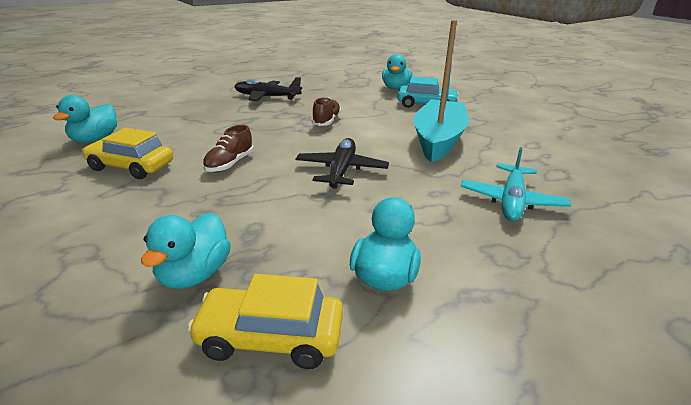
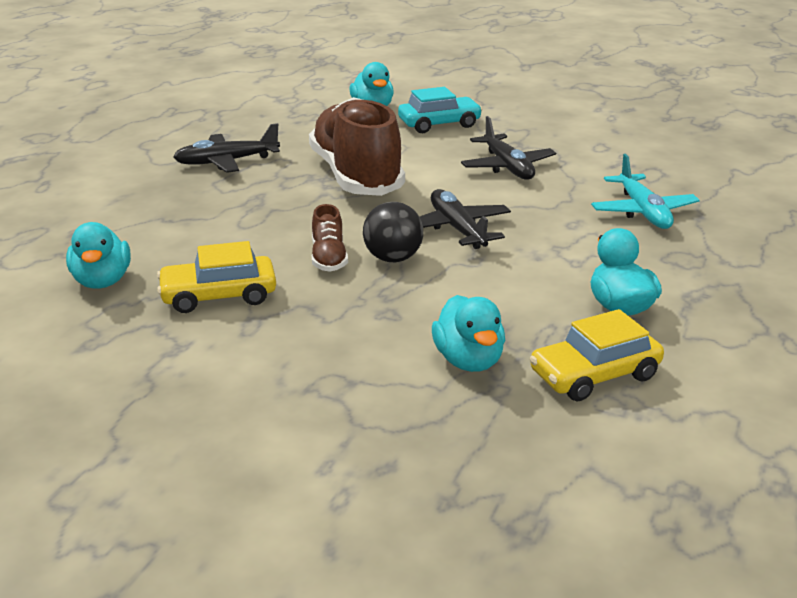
camera: 30 degrees left, 0 degrees up
brown shoe [312,97,341,126] -> brown shoe [309,97,405,196], size x2.36
turquoise boat [414,20,469,163] -> black plane [461,116,556,180]
none -> black ball [363,202,423,262]

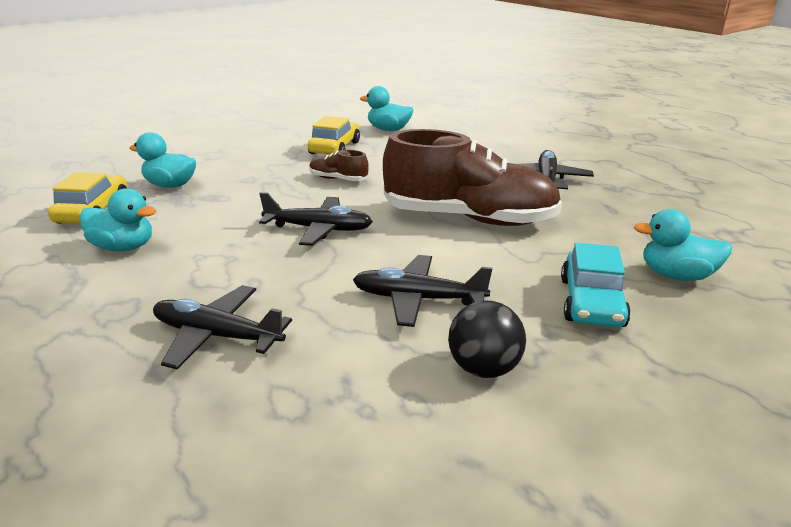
camera: 120 degrees right, 0 degrees up
black ball [363,202,423,262] -> black ball moved to [448,301,526,378]
turquoise plane [591,154,700,229] -> black plane [153,285,292,369]

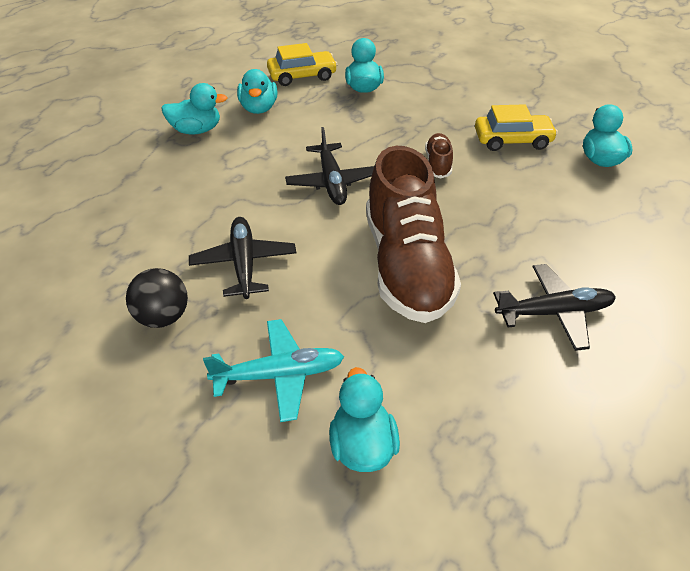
camera: 70 degrees right, 15 degrees up
black plane [153,285,292,369] -> none
turquoise car [561,243,631,327] -> turquoise plane [203,319,344,422]
none -> turquoise duck [161,83,227,134]

